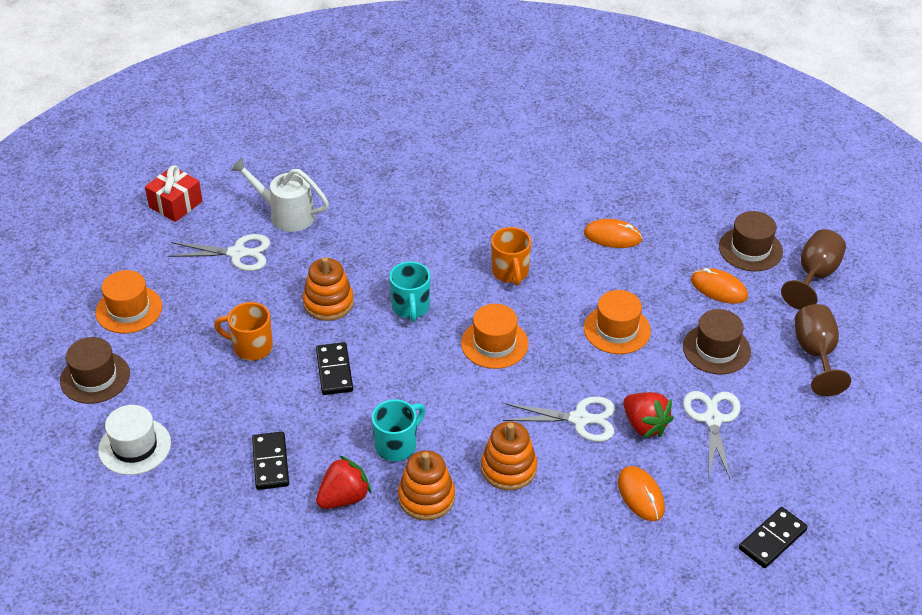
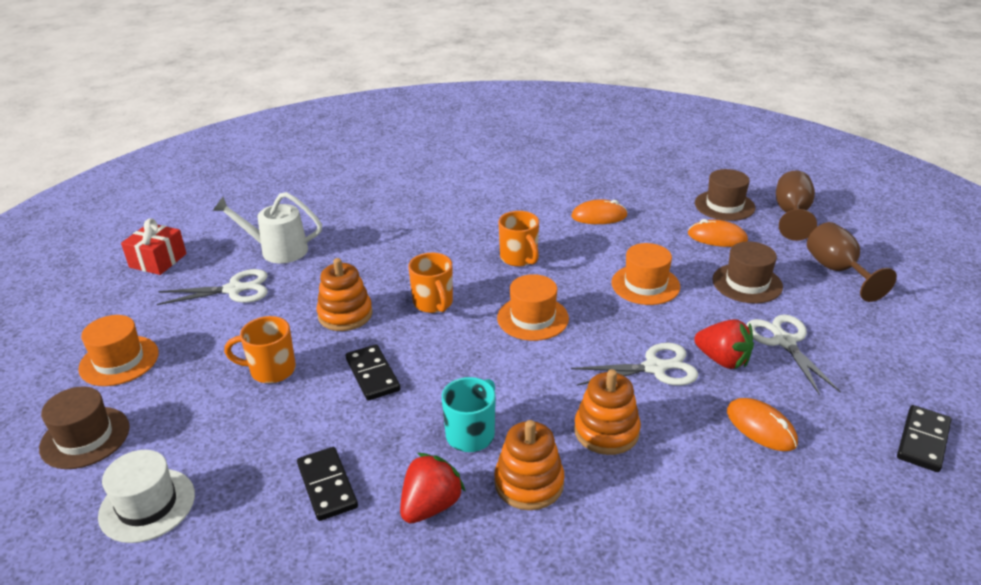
camera: 15 degrees left, 10 degrees down
turquoise mug [389,261,430,322] -> orange mug [408,253,453,313]

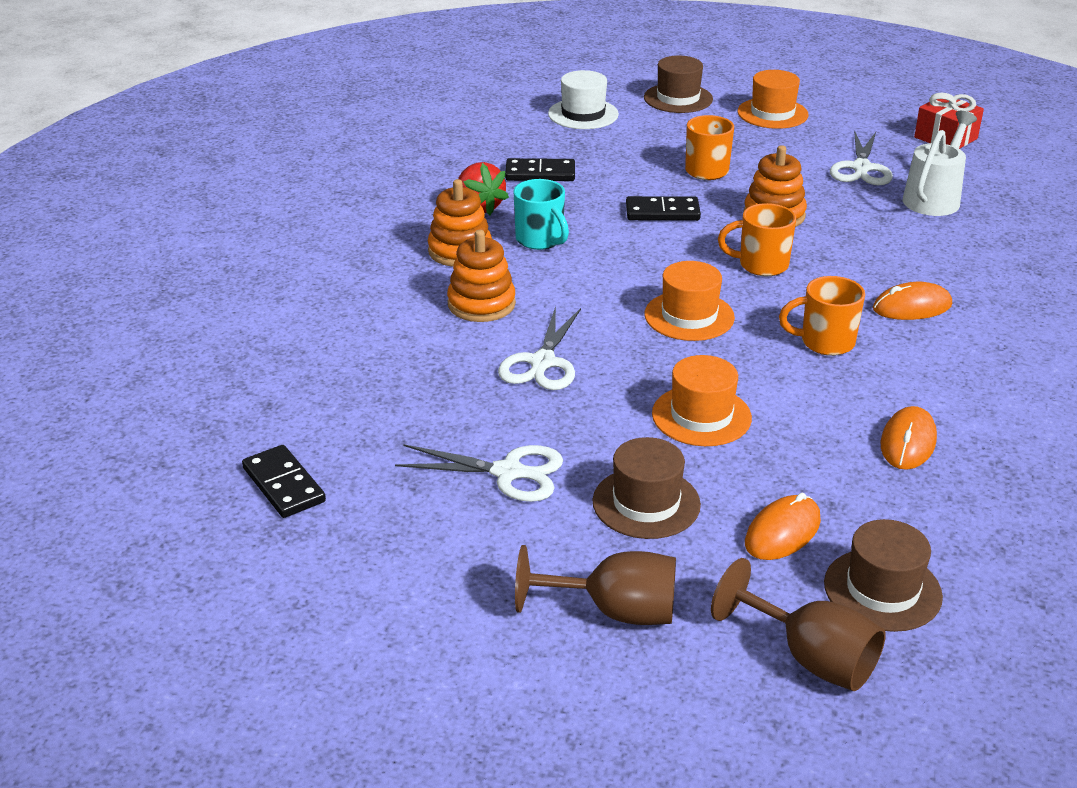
camera: 115 degrees right, 0 degrees up
red strawberry [694,319,754,369] -> none
orange mouse [727,398,798,451] -> orange mouse moved to [873,282,952,320]

